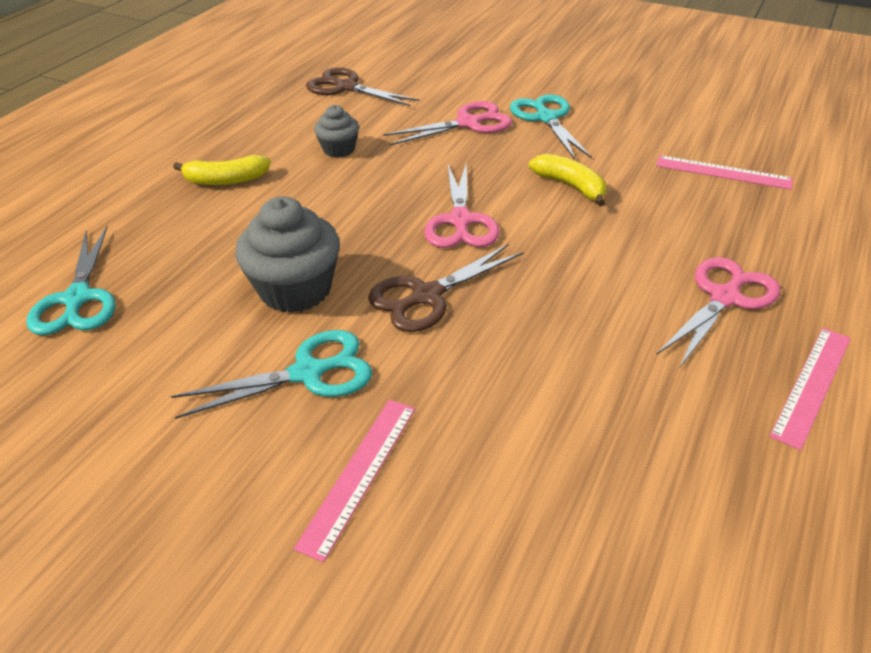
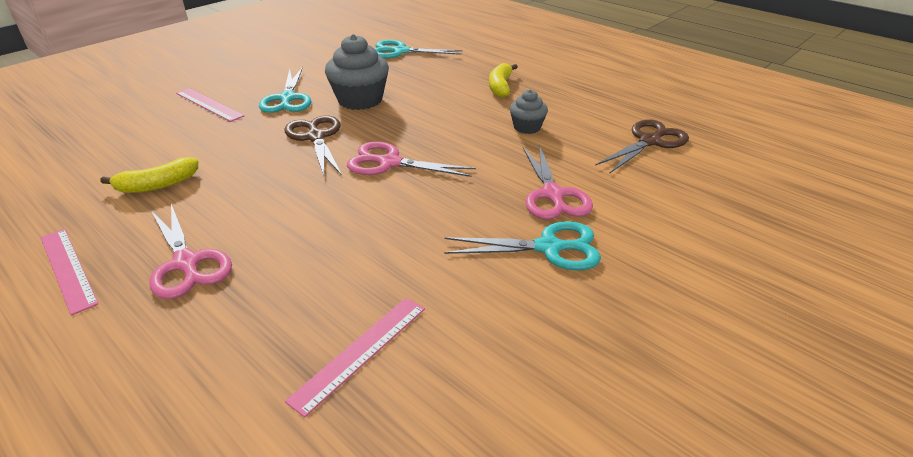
camera: 105 degrees right, 5 degrees down
yellow banana [529,154,606,206] -> yellow banana moved to [100,157,198,193]

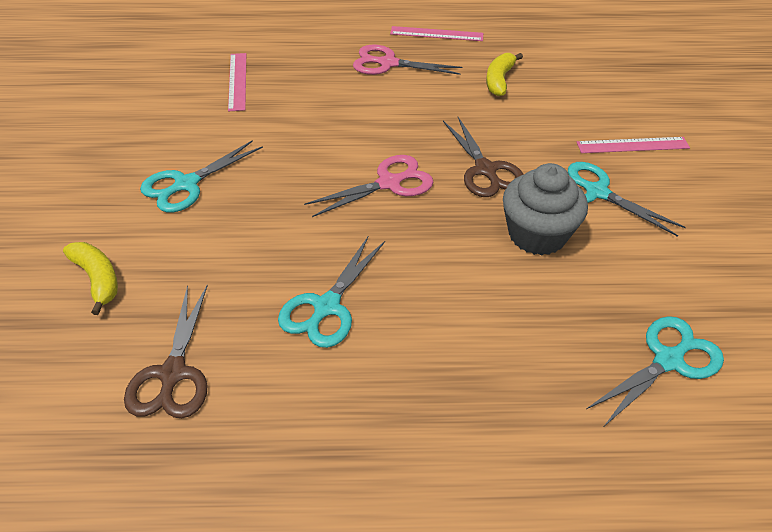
camera: 135 degrees right, 10 degrees up
brown scissors [285,115,342,176] -> brown scissors turned 45 degrees clockwise [443,117,524,197]
yellow banana [489,63,518,98] -> yellow banana moved to [63,242,118,315]
grey cupcake [510,89,548,134] -> turquoise scissors [278,237,385,348]
pink scissors [523,145,593,220] -> none

